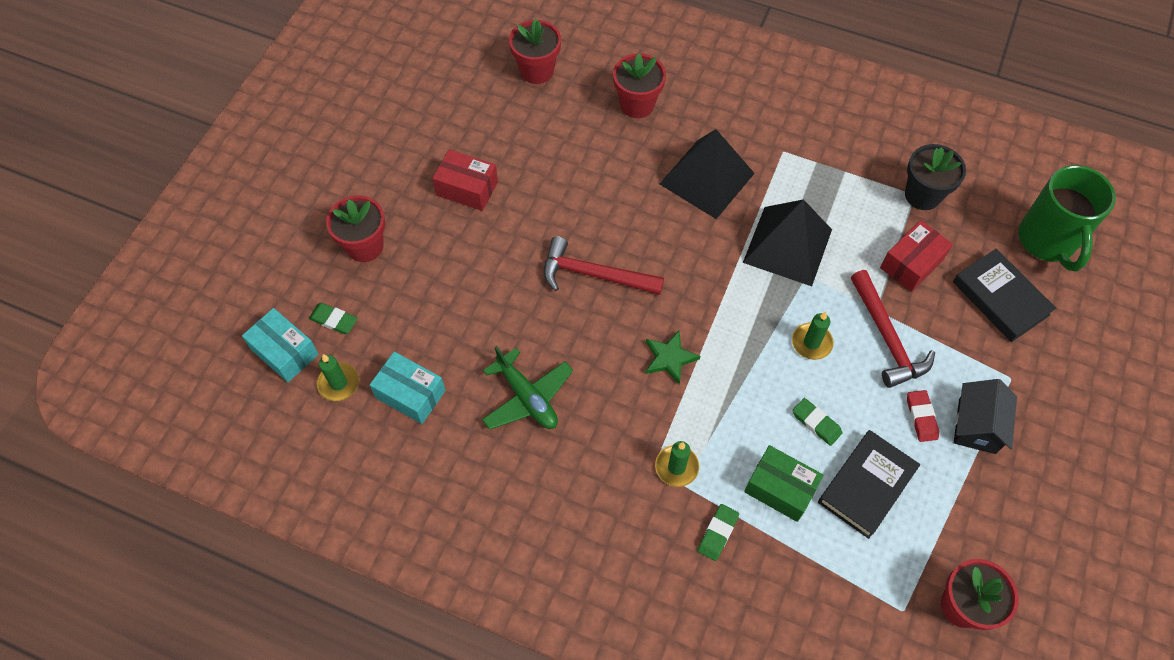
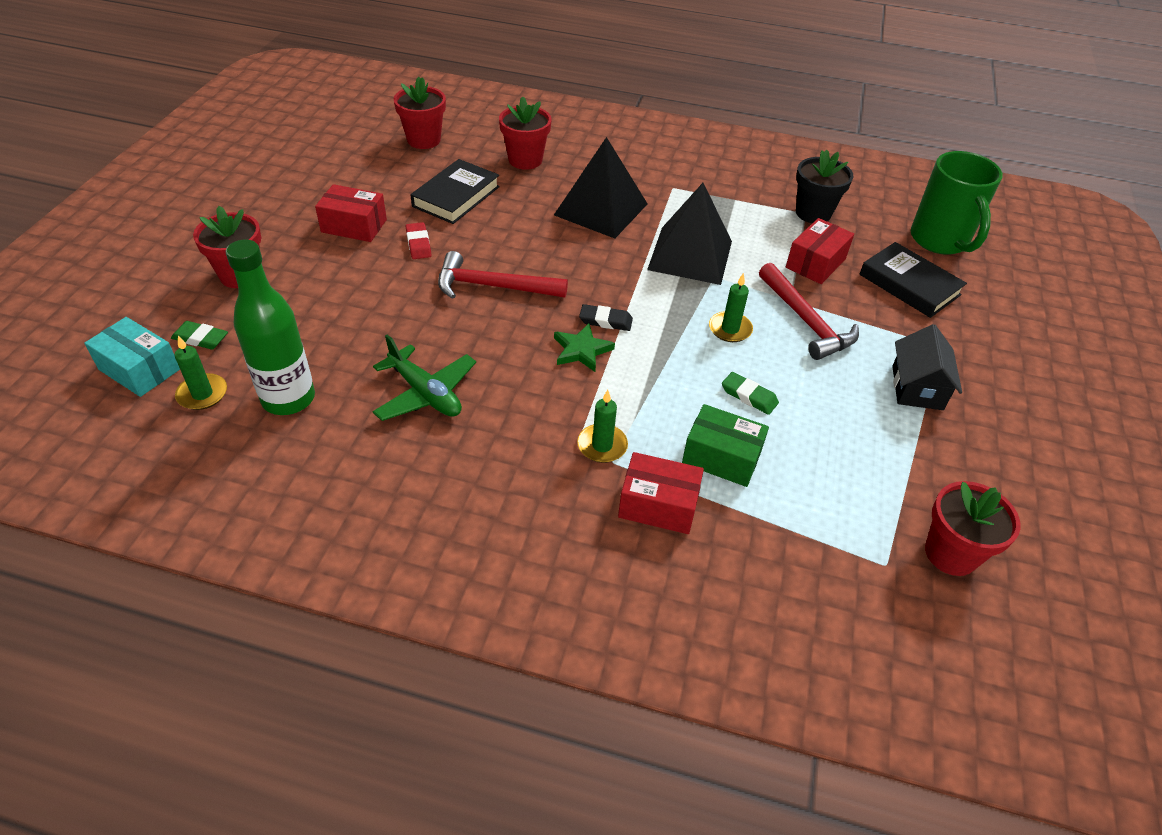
camera: 10 degrees left, 15 degrees down
turquoise box [370,352,446,424] -> green bottle [226,240,315,415]
green eraser [697,504,739,561] -> red box [618,452,704,534]
black book [818,430,920,539] -> black book moved to [411,159,500,224]
red eraser [907,390,939,442] -> red eraser moved to [406,222,432,259]
none -> black eraser [579,304,633,331]

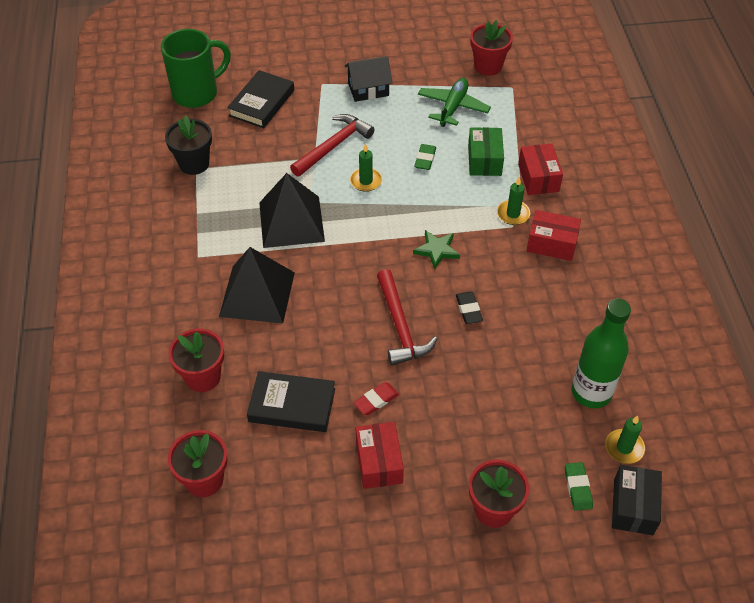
camera: 110 degrees left, 5 degrees up
turquoise box [84,317,180,397] -> black box [612,465,662,535]
green plane [372,334,476,421] -> green plane moved to [418,78,491,127]
black eraser [579,304,633,331] -> black eraser moved to [456,292,483,324]
red box [786,218,854,284] -> red box moved to [527,210,581,261]

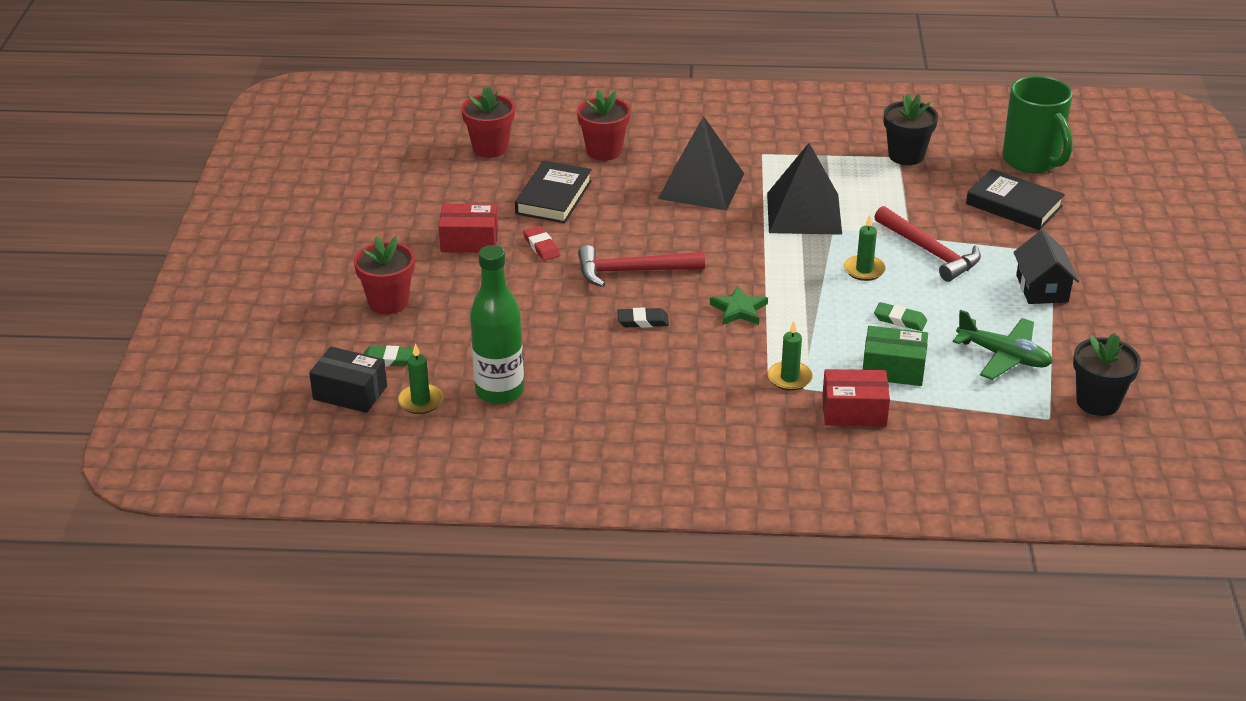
camera: 100 degrees right, 15 degrees down
red flower pot [470,20,513,76] -> black flower pot [1073,333,1141,416]
red box [527,210,581,261] -> none

